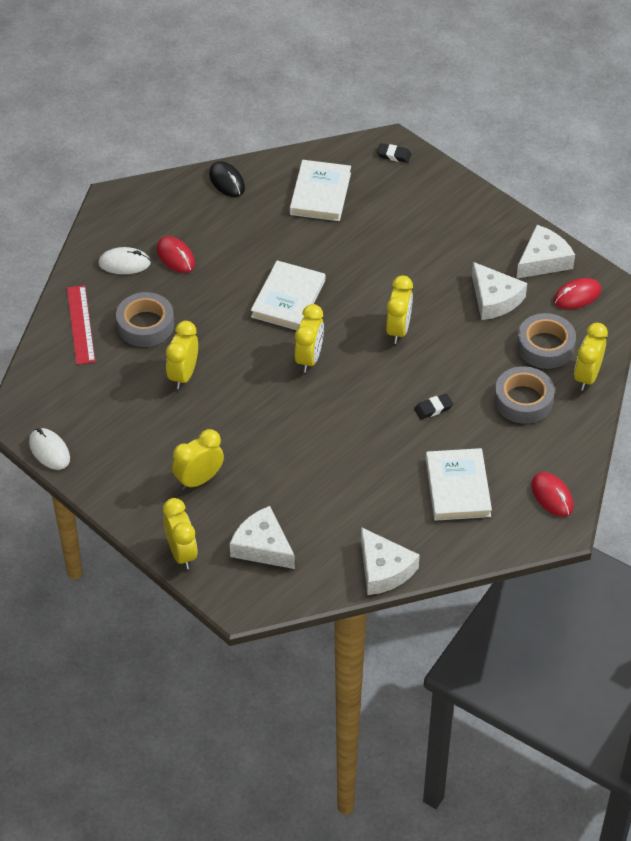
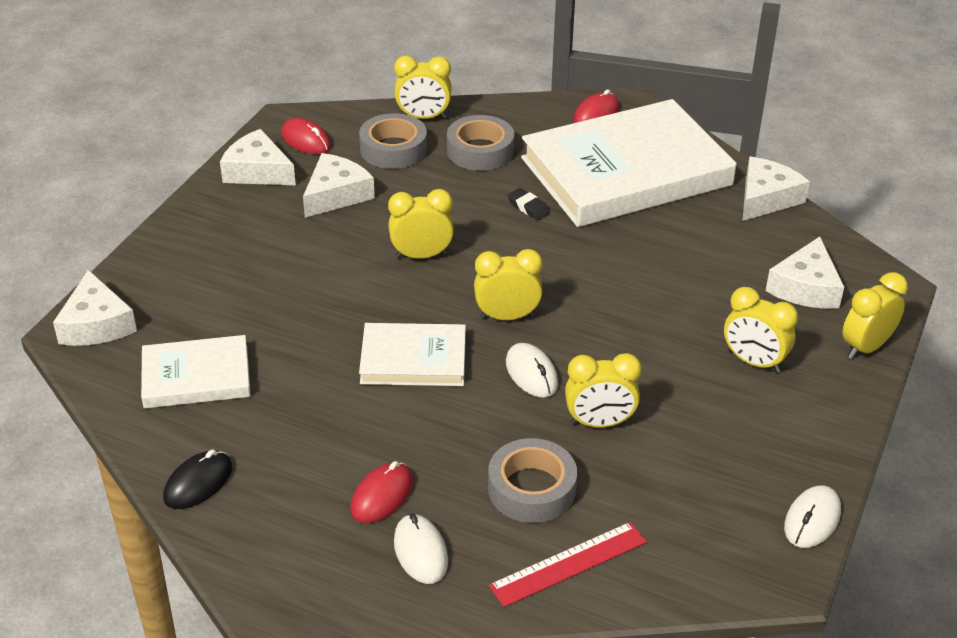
camera: 110 degrees left, 10 degrees down
black eraser [377,143,411,163] -> white cheese [53,270,137,346]
white book [426,448,492,521] -> white book [521,99,737,227], size x1.99
none -> white mouse [506,343,558,398]

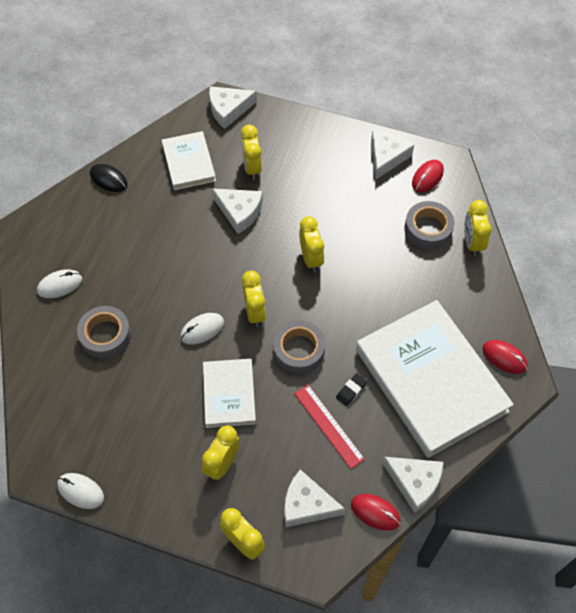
camera: 85 degrees right, 20 degrees up
white cheese [303,153,375,218] -> white cheese moved to [212,188,263,234]
red mouse [351,461,413,523] -> red mouse moved to [351,494,401,531]
white book [359,323,466,386] -> white book moved to [203,359,256,428]
grey tape [447,115,514,171] -> grey tape moved to [273,320,325,374]
red ruler [489,522,647,607] -> red ruler moved to [294,385,365,469]
black eraser [508,188,550,220] -> black eraser moved to [336,373,367,406]
yellow clock [565,353,641,428] -> yellow clock moved to [241,125,262,180]

